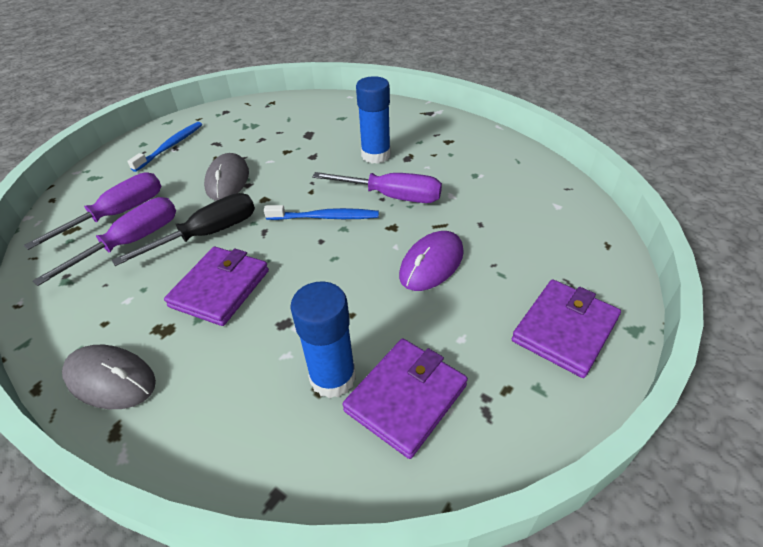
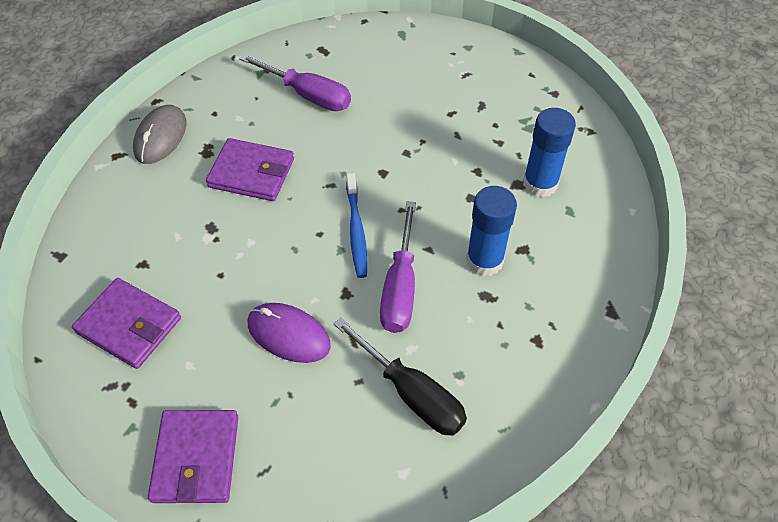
camera: 80 degrees right, 10 degrees up
purple screwdriver [24,173,161,250] -> none
black screwdriver [112,193,255,266] -> black screwdriver moved to [334,318,467,436]
blue toothbrush [127,122,202,172] -> none
grey mouse [204,153,249,201] -> none
blue glue stick [290,281,356,399] -> blue glue stick moved to [523,108,576,198]
purple wallet [512,279,621,378] -> purple wallet turned 60 degrees clockwise [148,410,238,503]

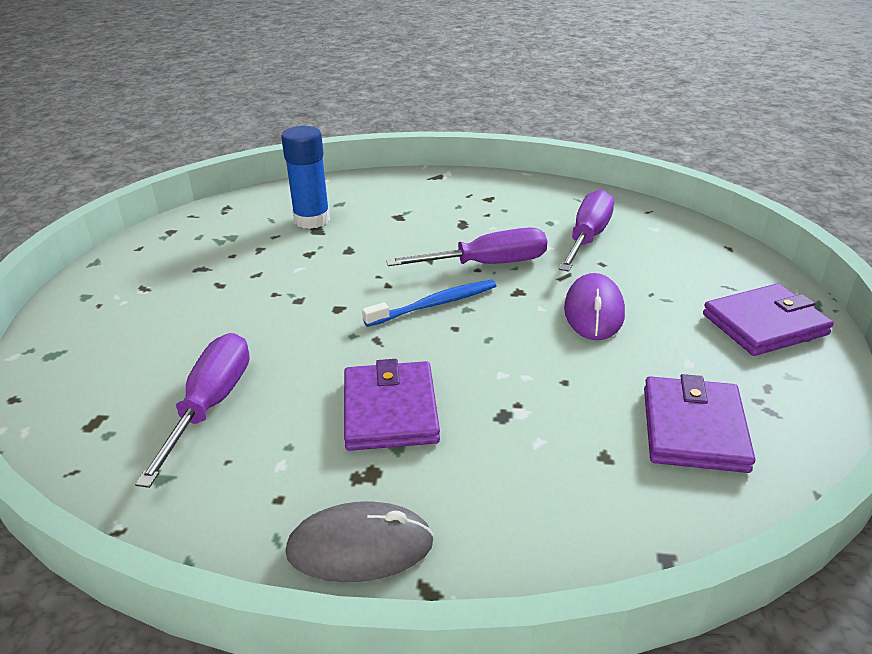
camera: 110 degrees left, 20 degrees down
black screwdriver [334,318,467,436] -> purple screwdriver [558,189,614,272]
blue glue stick [466,186,517,276] -> none

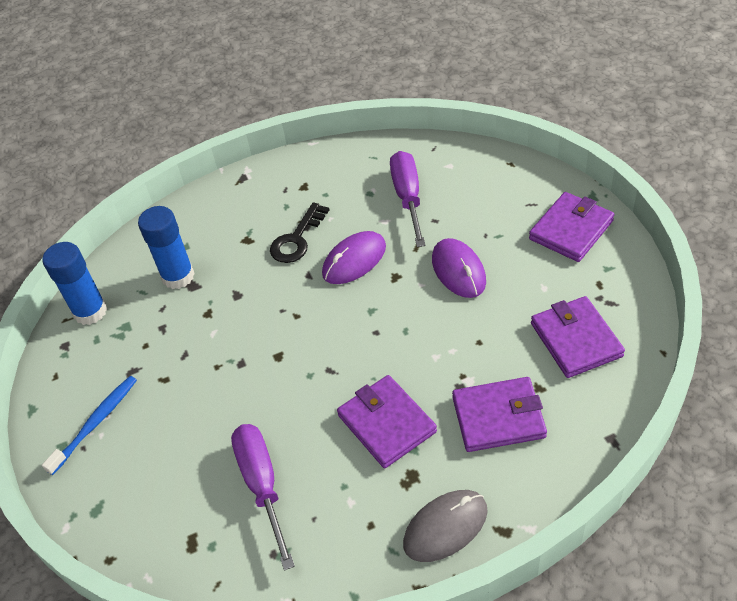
camera: 25 degrees left, 15 degrees up
blue toothbrush [362,280,496,327] -> blue toothbrush moved to [42,376,137,475]
purple screwdriver [386,227,547,266] -> purple mouse [322,231,386,284]
none -> blue glue stick [43,242,107,325]
none -> black key [270,202,329,263]
none -> purple wallet [452,377,547,452]

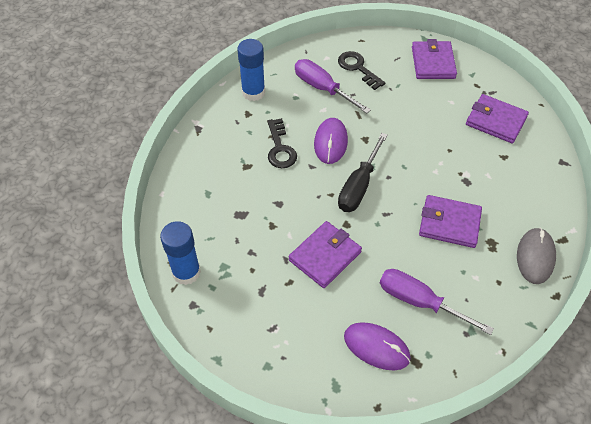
camera: 45 degrees left, 5 degrees up
blue toothbrush [42,376,137,475] -> none
blue glue stick [138,206,195,289] -> blue glue stick moved to [237,39,265,101]
purple mouse [432,238,486,298] -> purple mouse moved to [344,322,411,371]
purple wallet [452,377,547,452] -> purple wallet moved to [289,221,362,288]
none -> black key [338,51,386,90]
none -> black screwdriver [338,133,388,212]

